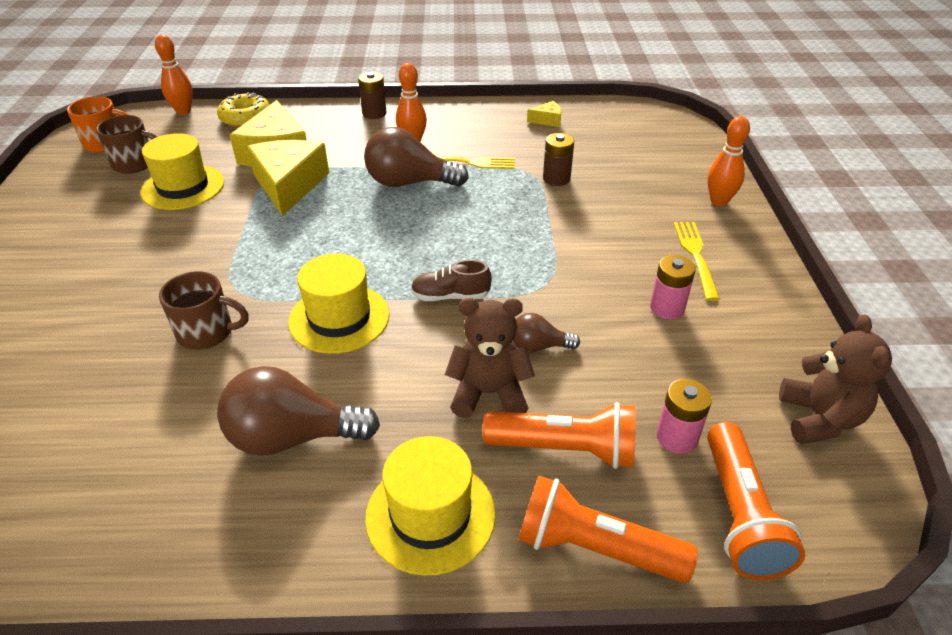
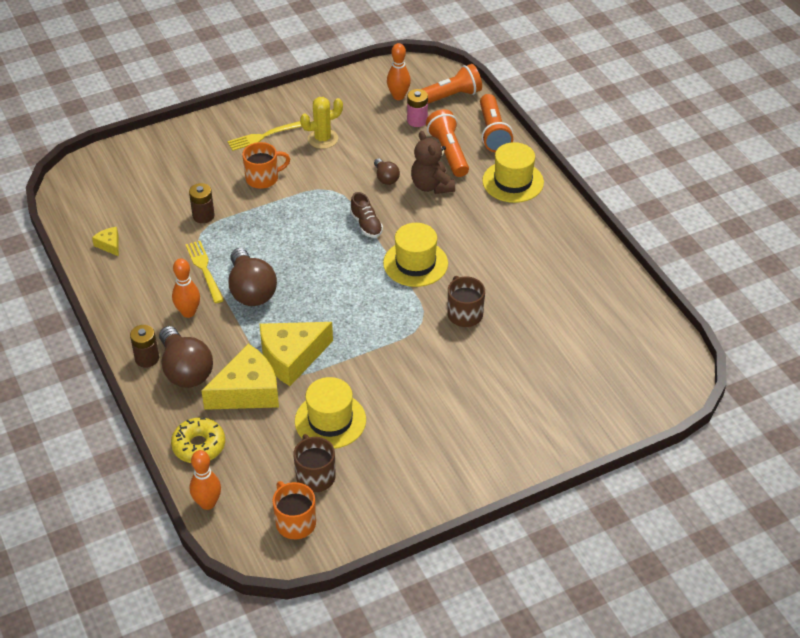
camera: 115 degrees left, 5 degrees up
brown light bulb [217,366,380,456] -> brown light bulb moved to [159,326,213,388]
pink battery [650,255,696,320] -> yellow cactus [300,97,343,149]
orange bowling pin [707,116,750,206] -> orange bowling pin moved to [387,43,411,100]
brown teddy bear [779,314,892,444] -> none
none -> orange mug [242,142,290,189]

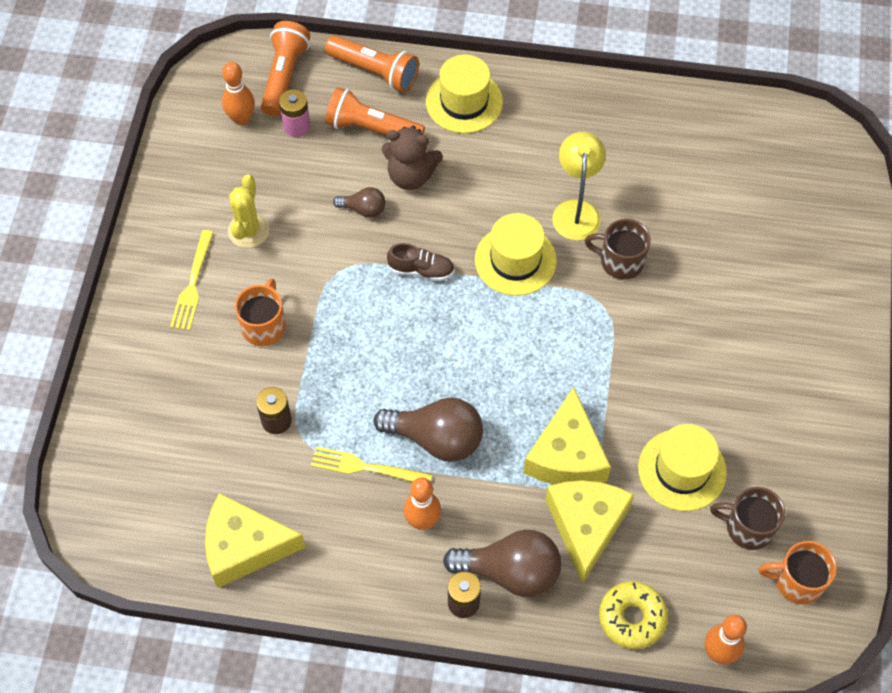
camera: 55 degrees left, 15 degrees up
yellow cheese [92,227,119,256] -> yellow cheese [205,493,306,588], size x2.22
none -> yellow lamp [552,132,606,240]

